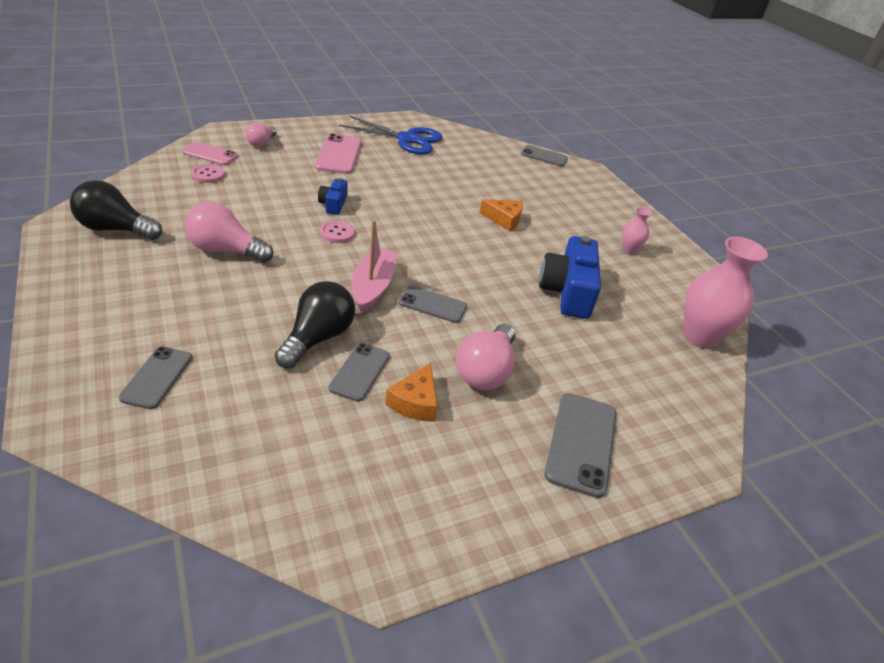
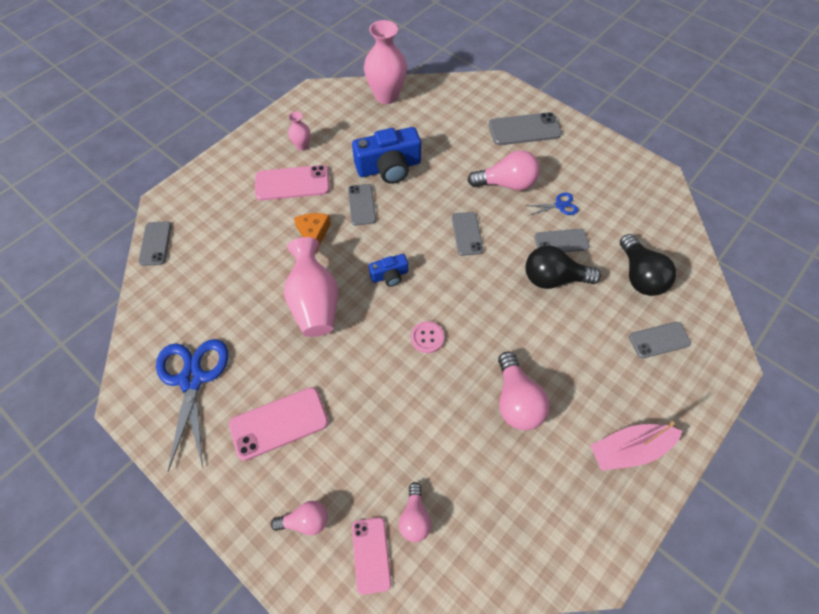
camera: 110 degrees left, 20 degrees up
black light bulb [70,180,162,240] -> black light bulb moved to [620,234,676,296]
pink button [191,164,225,183] -> pink light bulb [399,482,431,542]
blue camera [318,178,348,215] -> blue camera moved to [369,254,408,287]
pink boat [351,220,396,313] -> pink boat moved to [590,421,682,471]
orange cheese [385,363,438,422] -> blue scissors [525,193,578,216]
none -> pink phone [255,165,330,201]
none -> pink vase [284,237,338,337]
none -> grey phone [348,184,376,226]

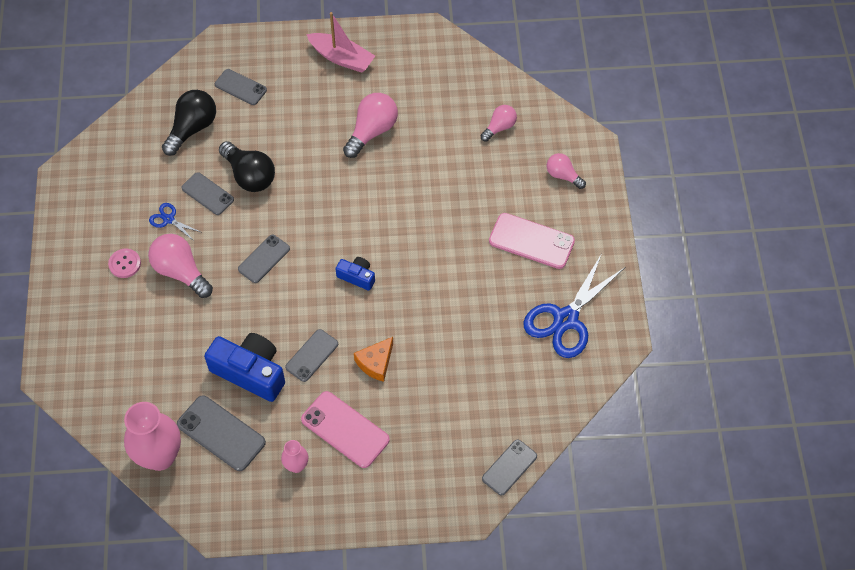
camera: 135 degrees left, 0 degrees up
pink vase [284,237,338,337] -> none
pink phone [352,517,391,595] -> none
pink button [411,321,444,353] -> pink button moved to [108,249,141,278]
grey phone [489,112,562,145] -> grey phone moved to [177,395,266,471]

